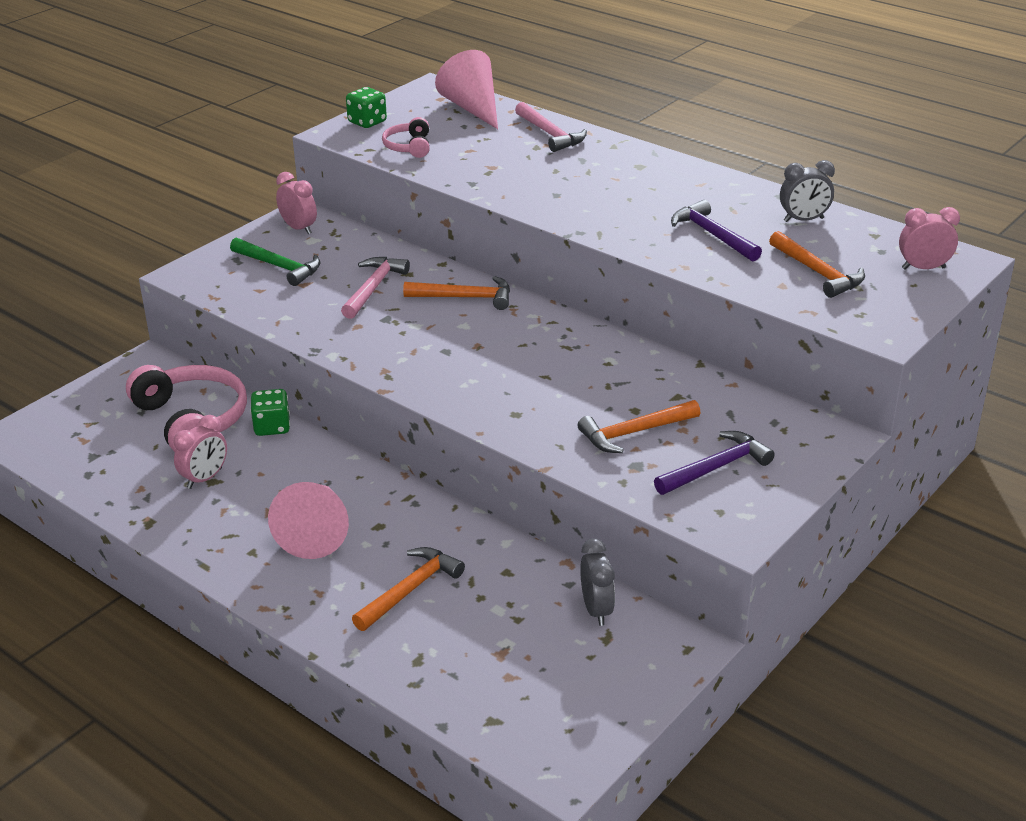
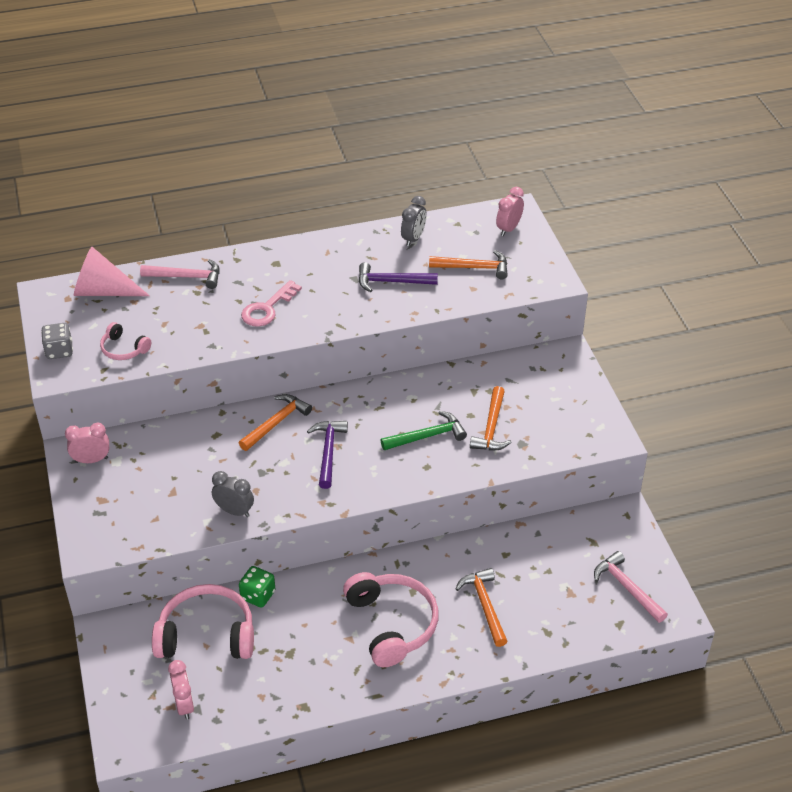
camera: 55 degrees left, 10 degrees up
pink clock [173,415,227,489] -> pink clock moved to [168,660,194,720]
green hammer [230,238,320,286] -> green hammer moved to [381,411,467,450]
pink cone [268,482,349,559] -> pink headphones [343,572,439,667]
pink hammer [341,257,410,319] -> pink hammer moved to [594,551,668,623]
green dice [346,87,387,128] -> grey dice [41,323,73,359]
grey clock [580,538,615,626] -> grey clock moved to [212,471,254,517]
purple hammer [654,431,775,495] -> purple hammer moved to [307,421,348,489]
none -> pink key [241,280,302,326]

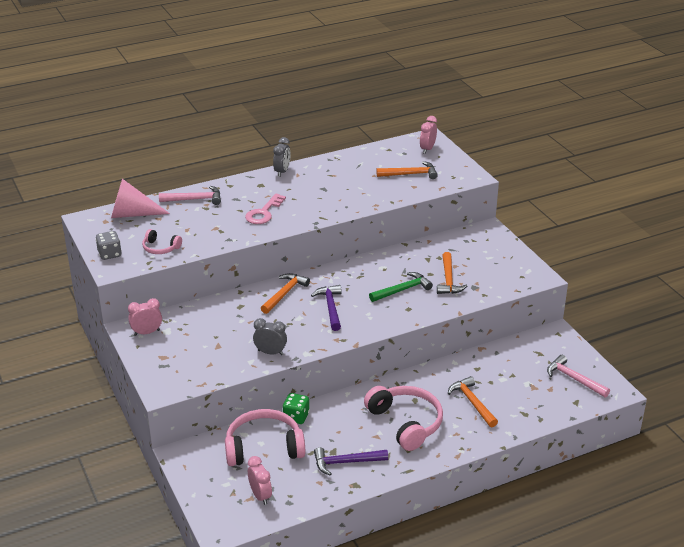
camera: 10 degrees left, 10 degrees down
purple hammer [359,262,438,292] -> purple hammer moved to [314,447,388,475]
grey clock [401,196,426,246] -> grey clock moved to [273,137,291,177]

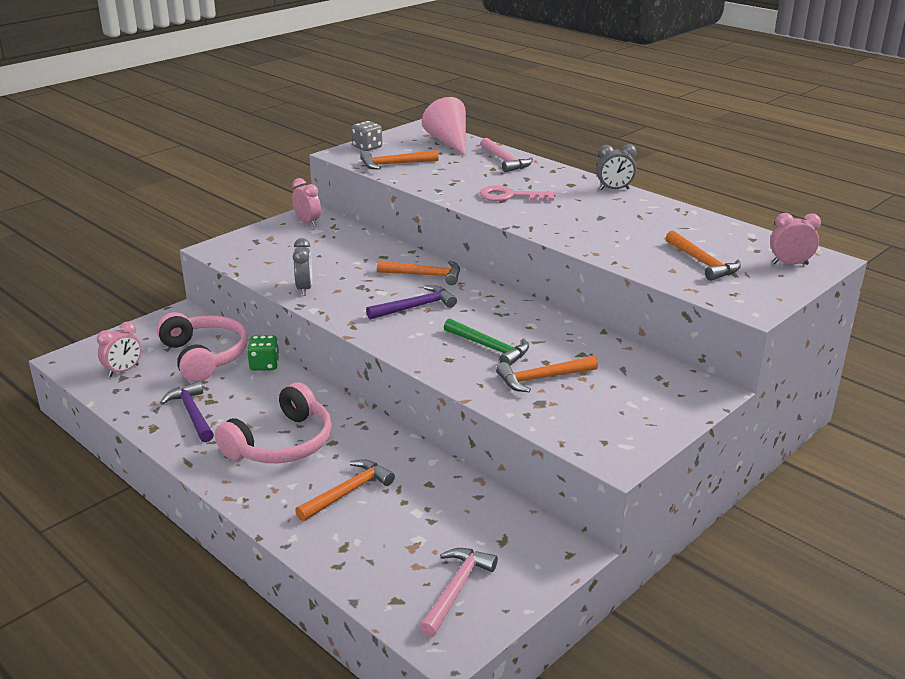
camera: 70 degrees right, 5 degrees down
pink headphones [142,229,182,254] -> orange hammer [361,150,439,169]

